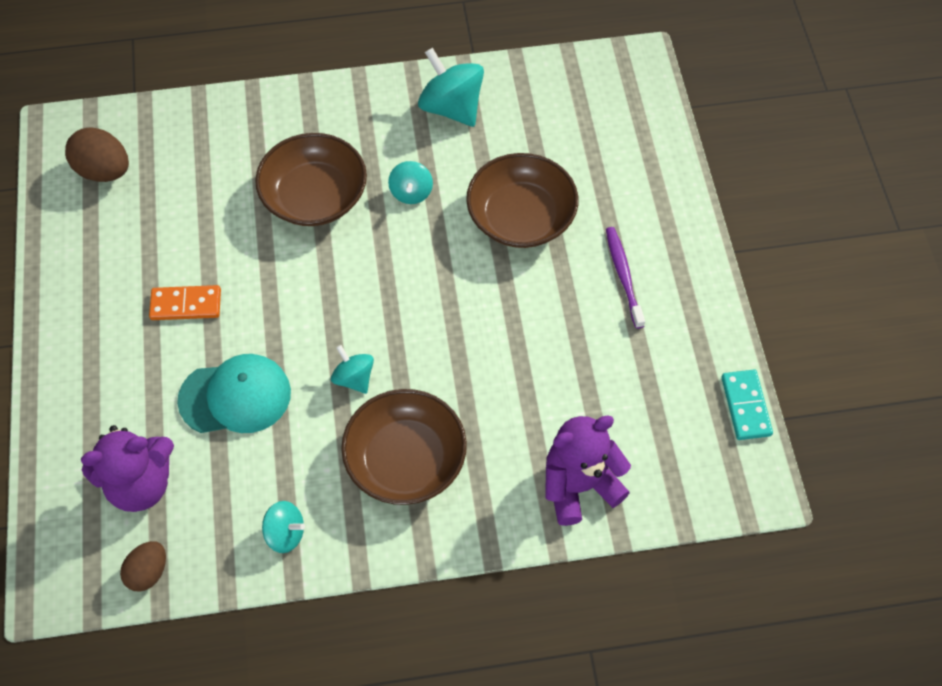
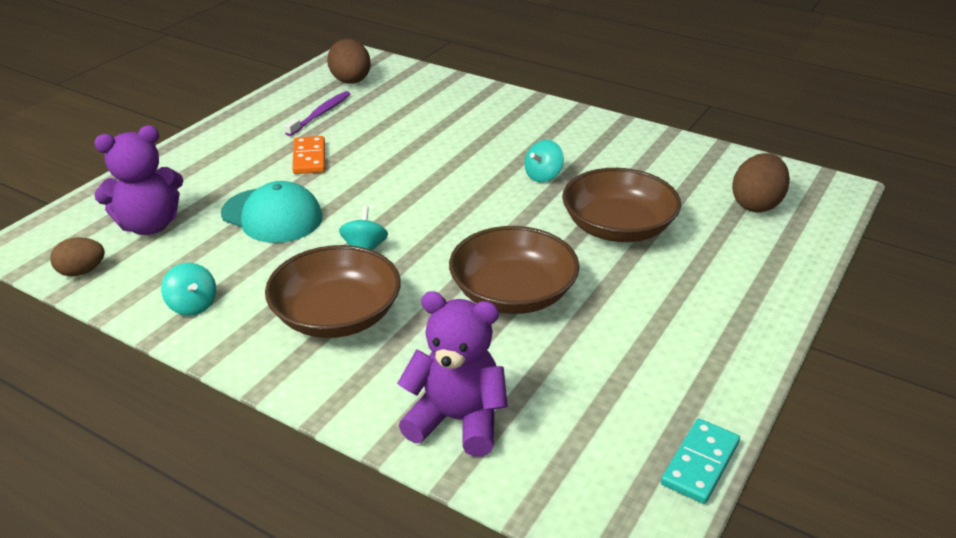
camera: 40 degrees right, 25 degrees down
purple teddy bear [81,425,174,512] -> purple teddy bear turned 45 degrees counterclockwise [94,125,183,235]
orange domino [149,285,221,320] -> orange domino turned 45 degrees clockwise [292,136,325,174]
brown bowl [255,133,367,226] -> brown bowl moved to [449,226,580,314]
turquoise spinning top [418,48,484,127] -> none
purple toothbrush [606,227,645,329] -> purple toothbrush moved to [284,91,350,136]
none -> brown egg [732,153,790,212]

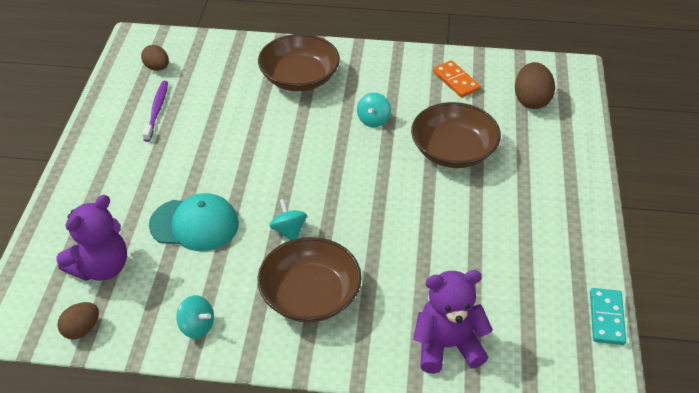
camera: 25 degrees left, 10 degrees up
orange domino [292,136,325,174] -> orange domino moved to [433,60,481,98]
brown egg [327,39,371,84] -> brown egg [141,45,169,71], size x0.65
brown bowl [449,226,580,314] -> brown bowl moved to [258,34,340,91]

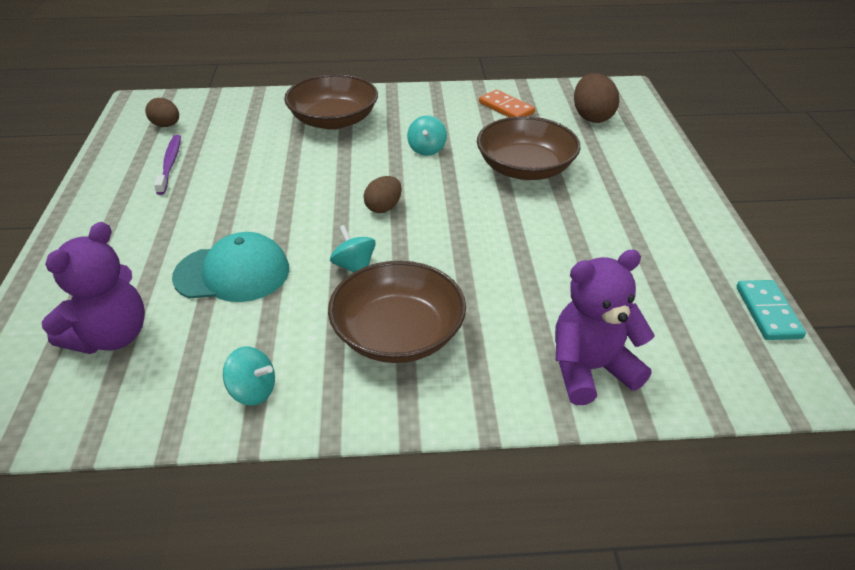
camera: 10 degrees left, 5 degrees down
brown egg [57,302,99,340] -> brown egg moved to [364,176,402,213]

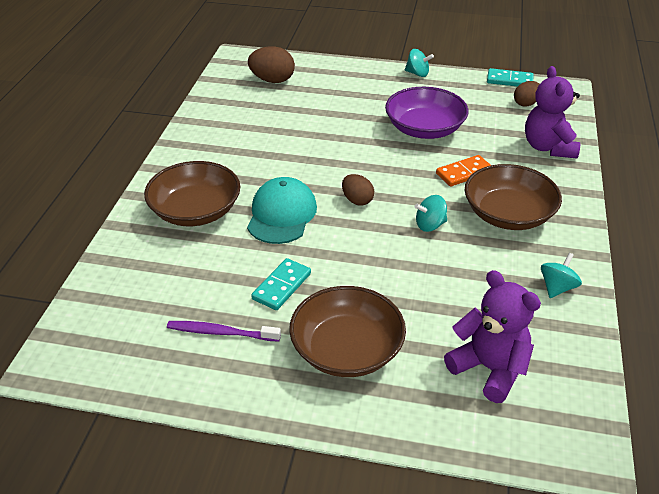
camera: 75 degrees left, 0 degrees up
brown egg [145,98,179,127] -> brown egg moved to [514,81,539,107]
turquoise cap [172,232,289,302] -> turquoise cap moved to [247,177,317,244]
turquoise spinning top [407,115,447,156] -> turquoise spinning top moved to [405,49,434,77]
brown bowl [477,116,581,180] -> brown bowl moved to [289,286,406,377]
orange domino [479,90,535,117] -> orange domino moved to [436,155,491,187]
none -> turquoise domino [251,258,311,310]
none -> purple bowl [385,87,468,139]

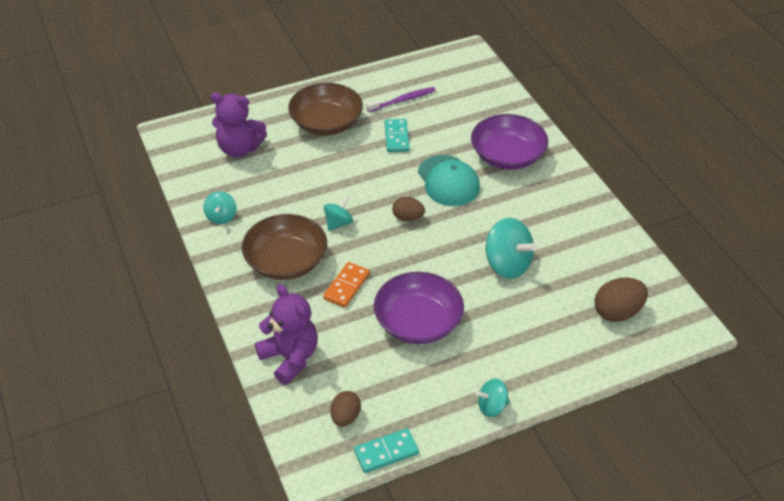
camera: 145 degrees right, 5 degrees up
brown bowl [144,161,240,226] -> purple bowl [471,114,548,170]
none -> turquoise spinning top [485,218,537,279]

